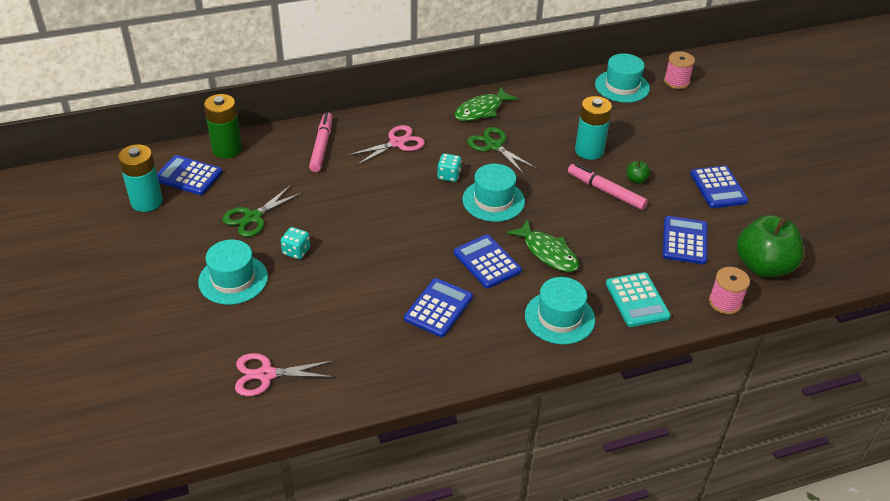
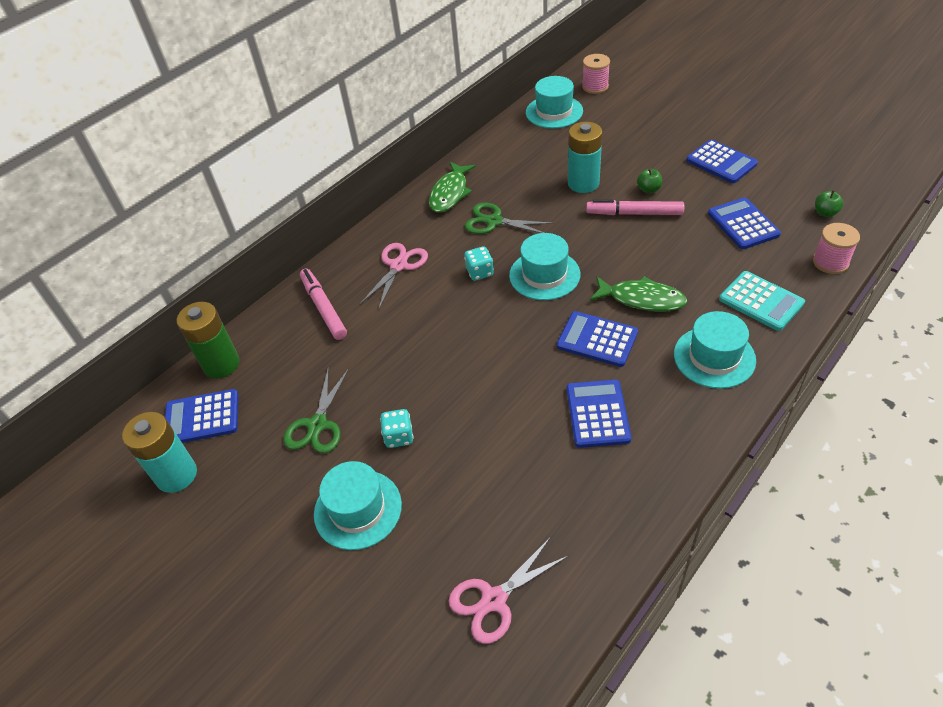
camera: 25 degrees left, 5 degrees up
green apple [737,215,804,277] -> green apple [815,190,844,217], size x0.40

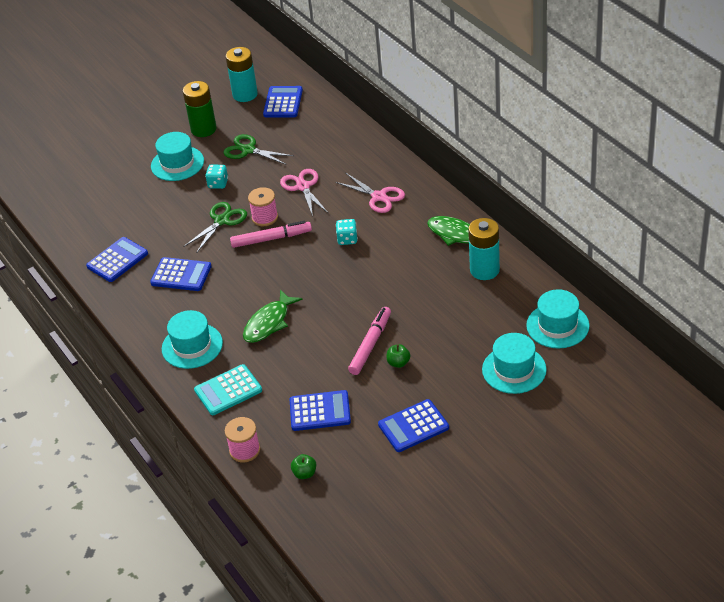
camera: 105 degrees right, 5 degrees down
green battery [177,302,240,379] -> green battery moved to [183,81,217,137]
pink marker [300,268,347,340] -> pink marker moved to [230,221,312,248]
pink scissors [448,537,568,644] -> pink scissors moved to [280,169,328,216]
green scissors [465,203,555,234] -> green scissors moved to [183,202,247,253]
turquoise hat [509,233,580,300] -> turquoise hat moved to [482,333,547,394]
blue calculator [557,311,638,367] -> blue calculator moved to [86,237,148,282]
turquoise battery [568,122,602,193] -> turquoise battery moved to [468,218,500,280]
pink spool [582,54,610,94] -> pink spool moved to [248,187,278,226]

